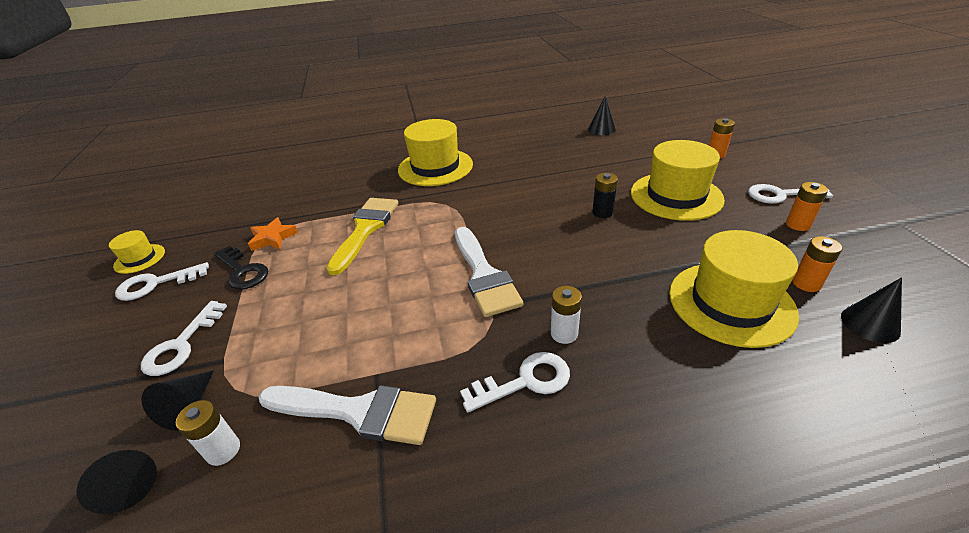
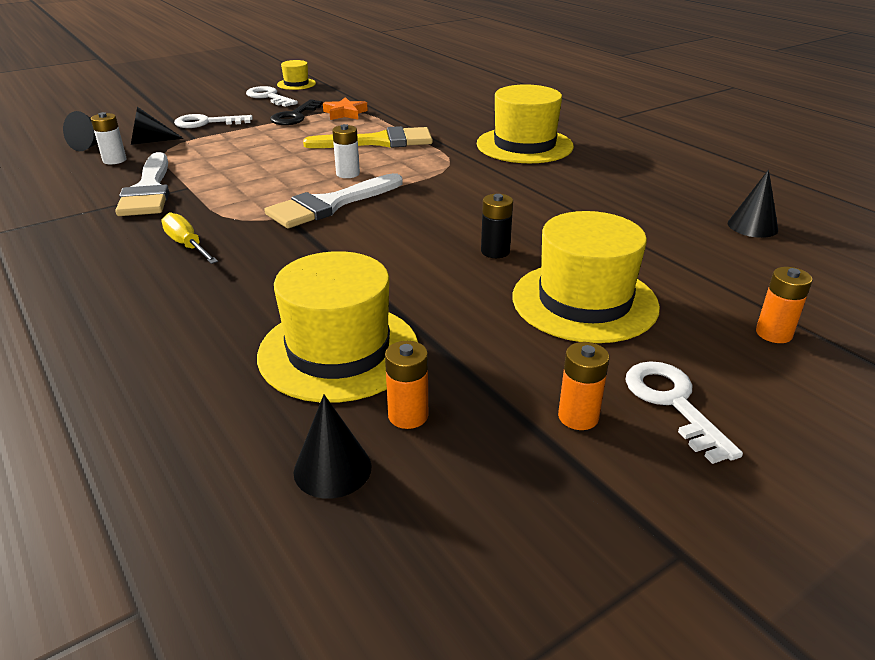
camera: 65 degrees right, 5 degrees down
white key [460,352,570,412] -> yellow screwdriver [161,212,218,264]
white battery [551,286,582,344] -> white battery moved to [332,124,360,178]

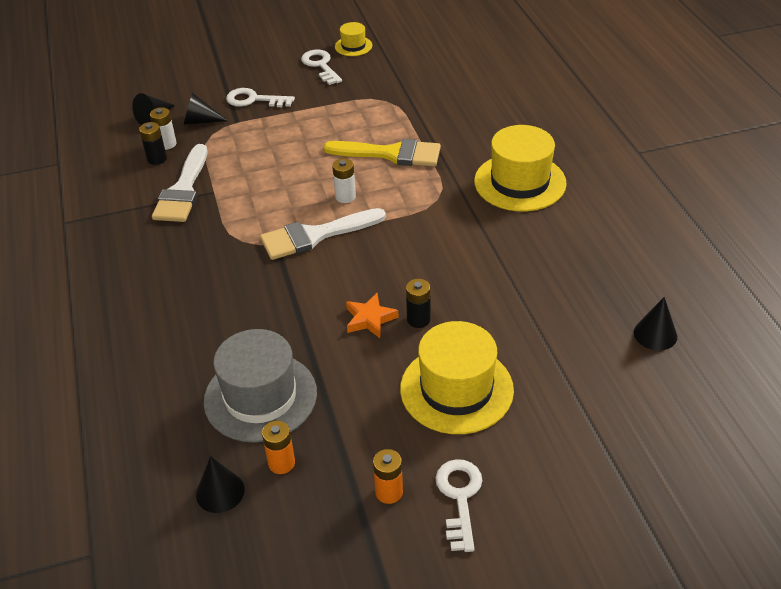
camera: 20 degrees right, 10 degrees up
yellow screwdriver [161,212,218,264] -> none
yellow hat [257,251,418,403] -> grey hat [204,329,317,443]
black key [270,99,323,125] -> none
orange star [323,97,368,120] -> orange star moved to [346,293,399,338]
orange battery [756,267,812,343] -> none
none -> black battery [139,122,167,165]

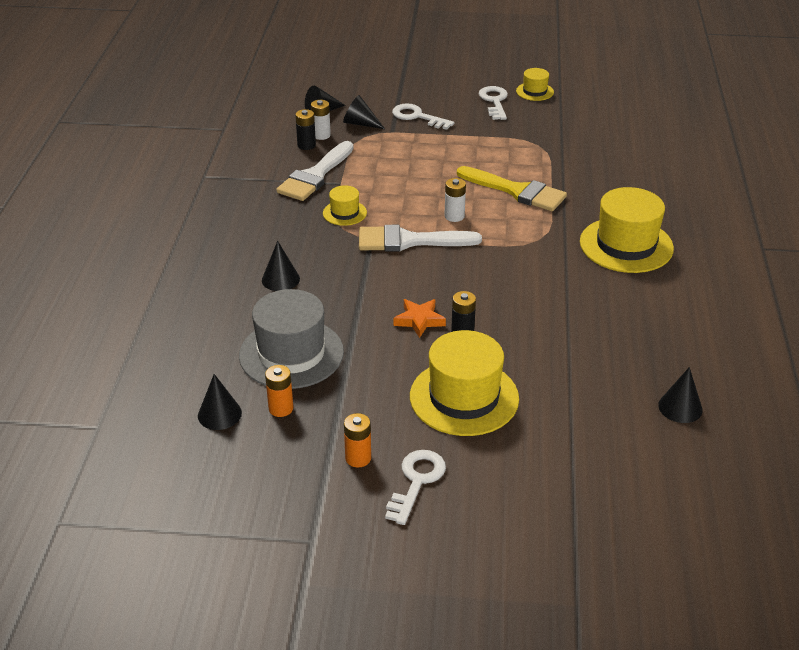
camera: 20 degrees right, 5 degrees down
none -> black cone [262,241,300,291]
none -> yellow hat [323,185,367,226]

